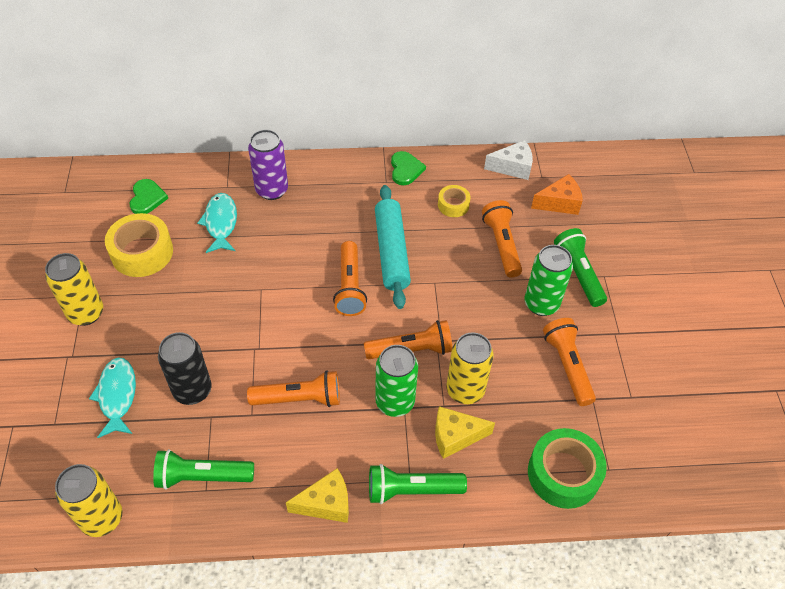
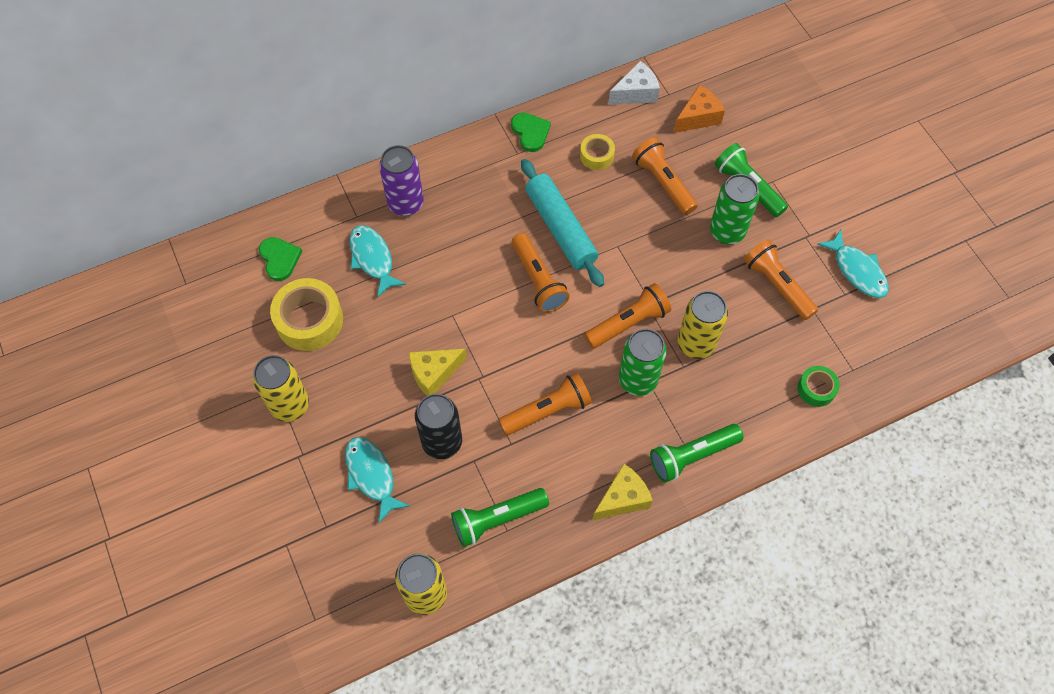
camera: 20 degrees left, 10 degrees up
yellow cheese [435,406,495,459] -> yellow cheese moved to [409,349,467,396]
green tape [528,428,607,509] -> green tape [798,366,840,407], size x0.55
none -> turquoise fish [817,230,889,298]

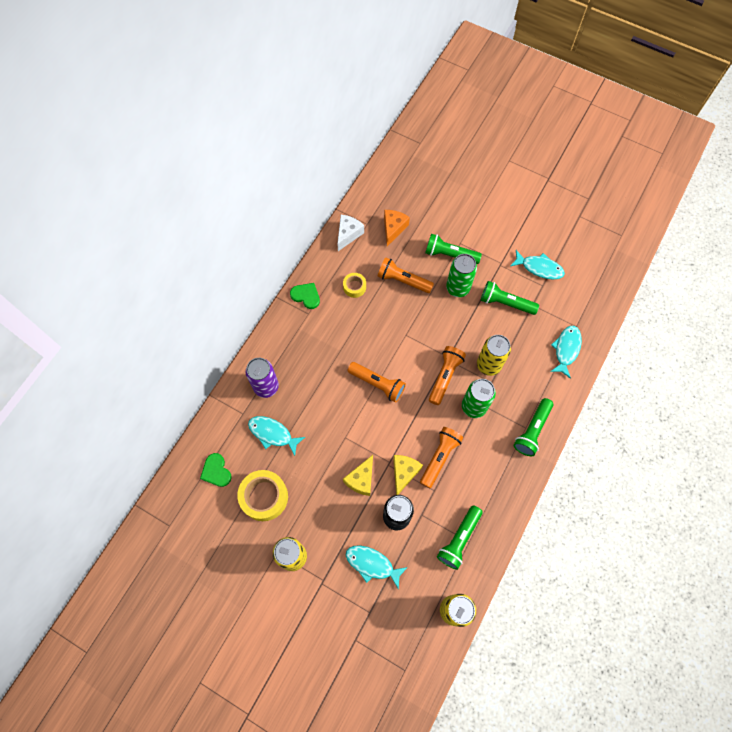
camera: 35 degrees left, 5 degrees up
green heart [259,237,302,281] -> green heart turned 150 degrees counterclockwise [200,453,232,487]
turquoise rolling pin [521,159,604,287] -> none
yellow cheese [593,464,653,520] -> yellow cheese moved to [393,455,423,495]
orange flashlight [744,239,818,320] -> green flashlight [481,281,539,315]
green tape [798,366,840,407] -> turquoise fish [550,326,582,379]

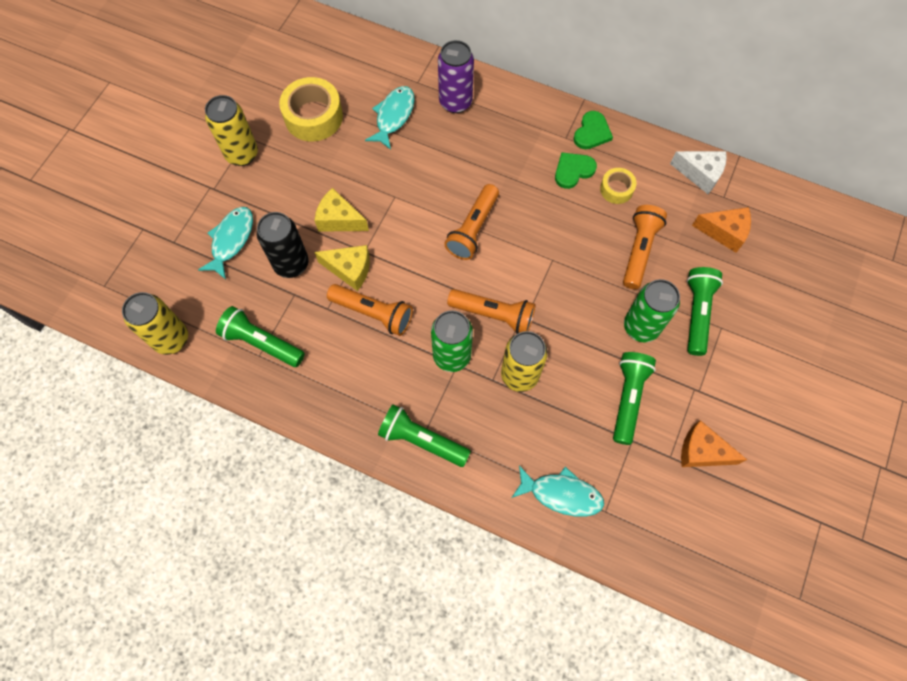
camera: 85 degrees right, 0 degrees up
green heart [200,453,232,487] -> green heart moved to [555,152,597,189]
turquoise fish [510,250,565,280] -> orange cheese [681,420,747,467]

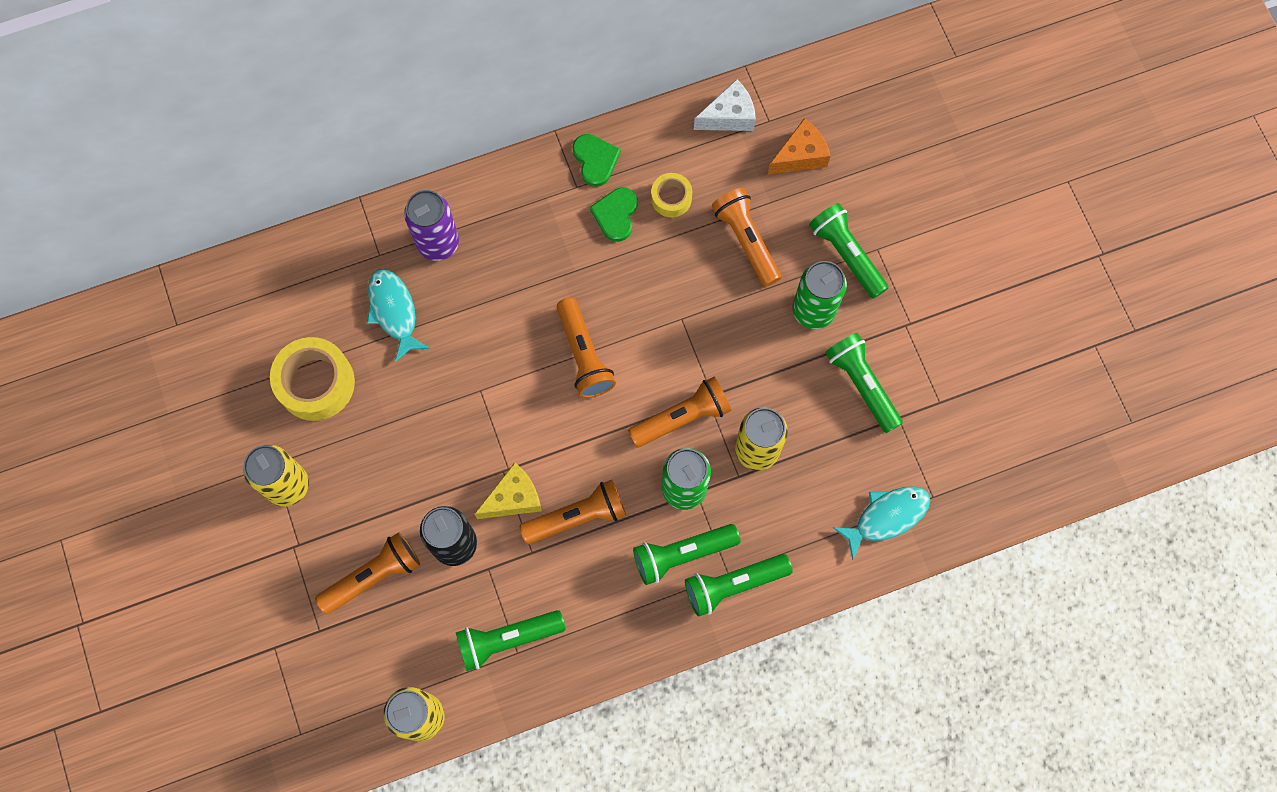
camera: 45 degrees left, 5 degrees up
turquoise fish [198,207,253,280] -> orange flashlight [315,532,420,614]
yellow cheese [314,188,369,232] -> none
orange cheese [681,420,747,467] -> none
none -> green flashlight [633,524,740,585]

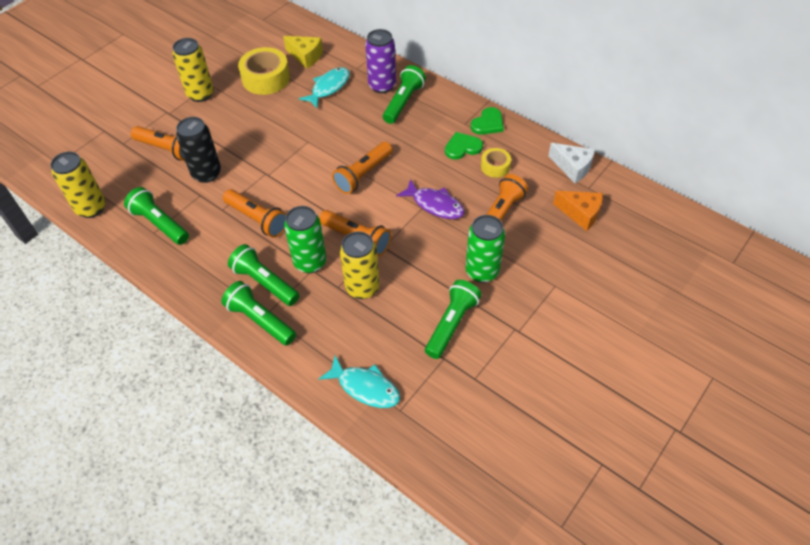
camera: 60 degrees right, 20 degrees down
yellow cheese [475,462,542,519] -> yellow cheese moved to [283,36,323,69]
green flashlight [809,203,889,299] -> green flashlight moved to [383,65,426,124]
none -> purple fish [396,179,465,219]

